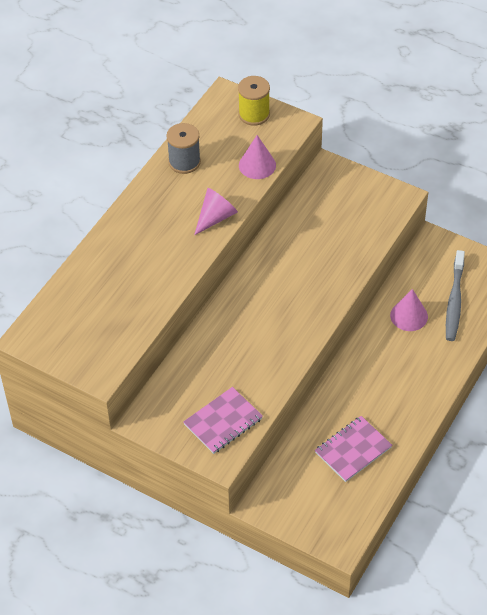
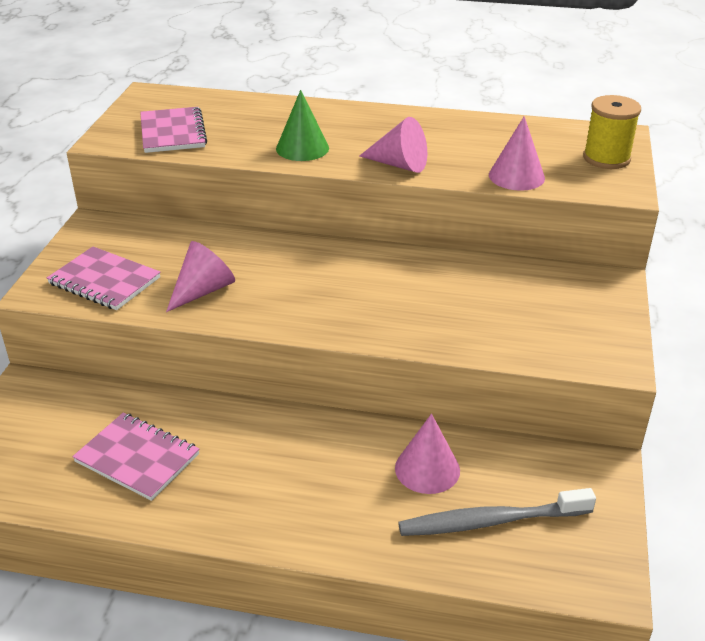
camera: 70 degrees right, 15 degrees down
grey spool [167,123,201,174] -> none
none -> pink notebook [140,107,207,153]
none -> pink cone [166,241,235,312]
none -> green cone [276,90,329,161]

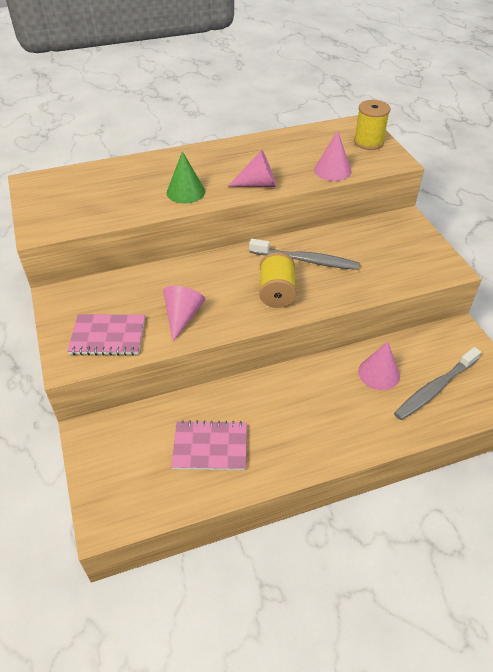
camera: 30 degrees left, 10 degrees up
pink notebook [140,107,207,153] -> none
none -> grey toothbrush [249,239,360,270]
none -> yellow spool [259,252,296,308]

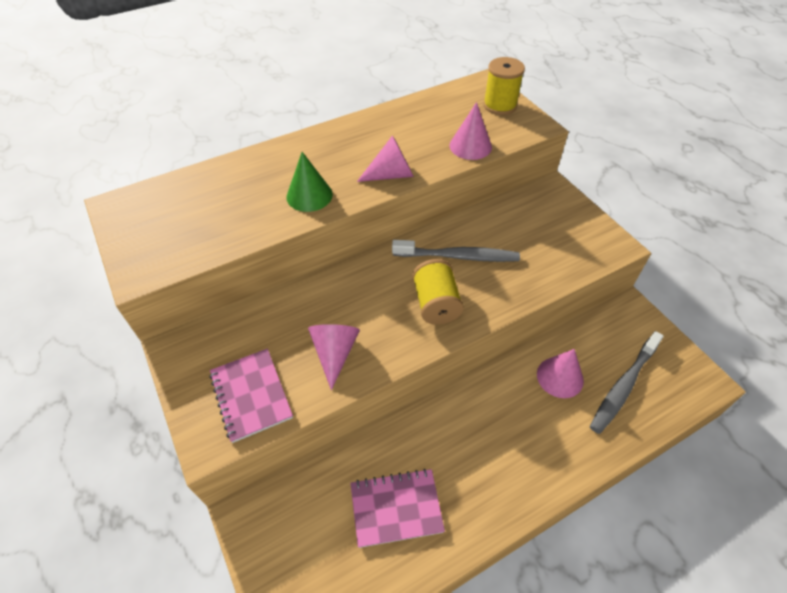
camera: 10 degrees left, 5 degrees up
pink notebook [67,314,145,356] -> pink notebook turned 75 degrees clockwise [210,349,293,443]

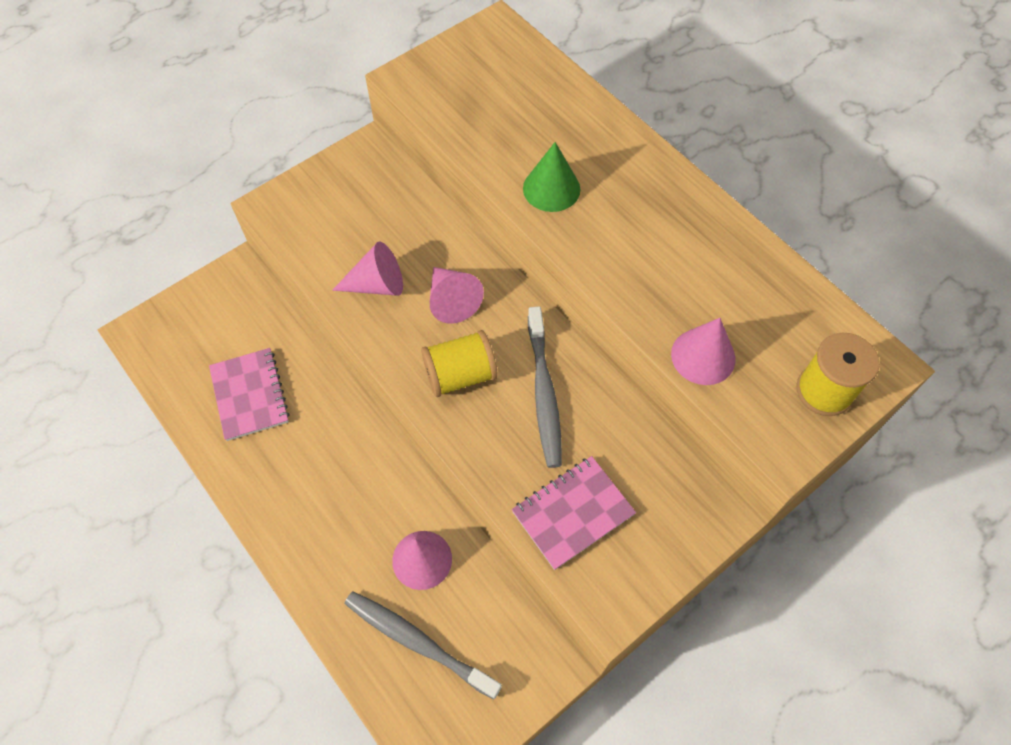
camera: 80 degrees right, 10 degrees up
pink notebook [210,349,293,443] -> pink notebook moved to [511,456,636,570]
pink cone [357,135,414,182] -> pink cone moved to [430,267,484,324]

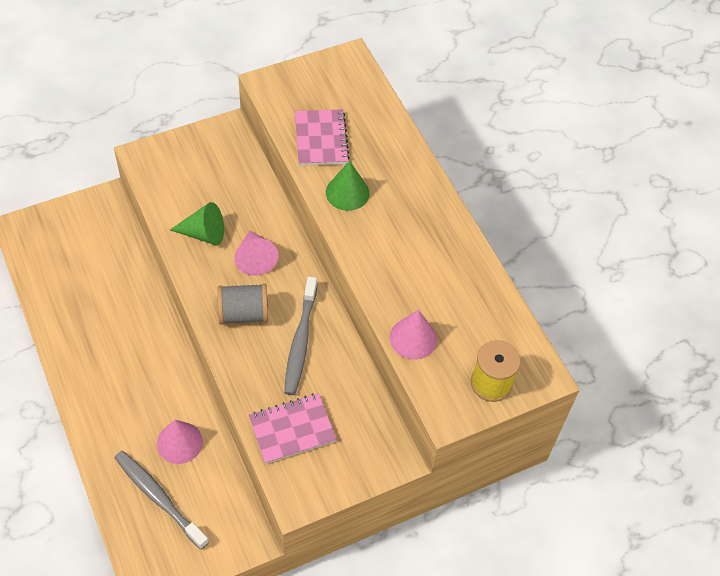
camera: 10 degrees right, 5 degrees down
pink notebook [209,348,290,441] -> pink notebook moved to [295,109,350,166]
pink cone [332,241,403,296] -> green cone [170,202,224,245]
yellow spool [421,330,498,397] -> grey spool [217,283,268,325]

